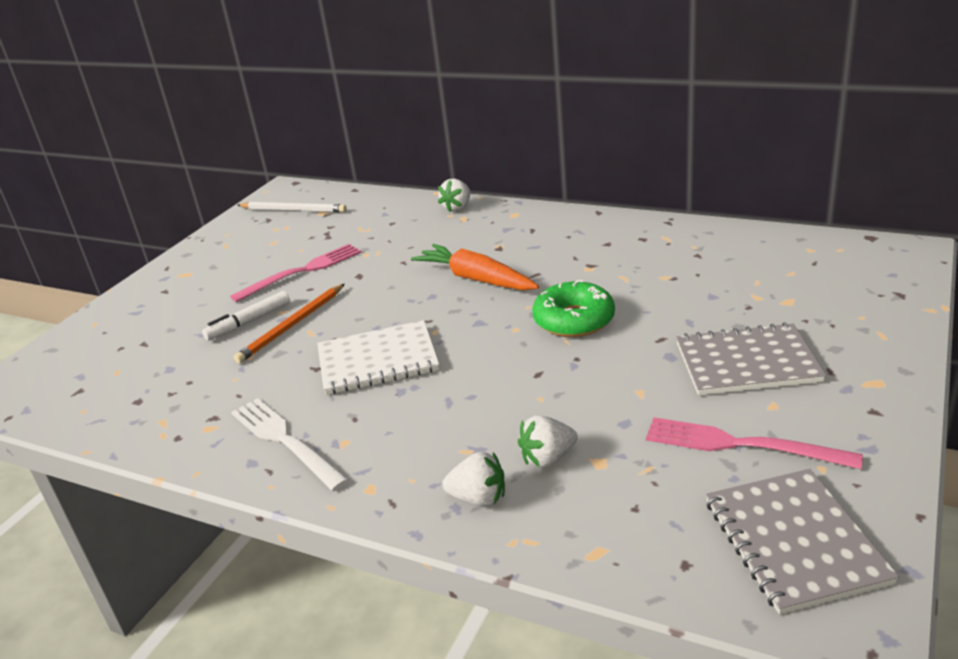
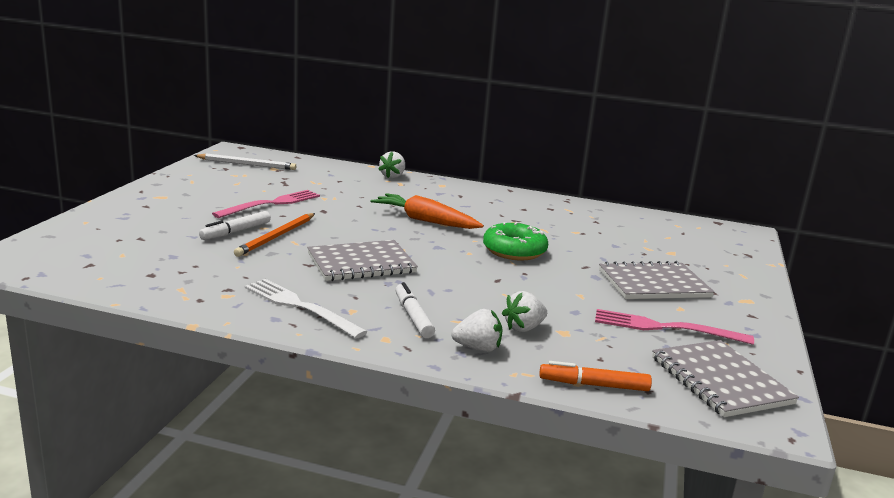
camera: 15 degrees left, 10 degrees down
white notebook [317,320,439,395] -> grey notebook [307,240,418,281]
none -> white marker [396,282,435,338]
none -> orange marker [539,361,652,391]

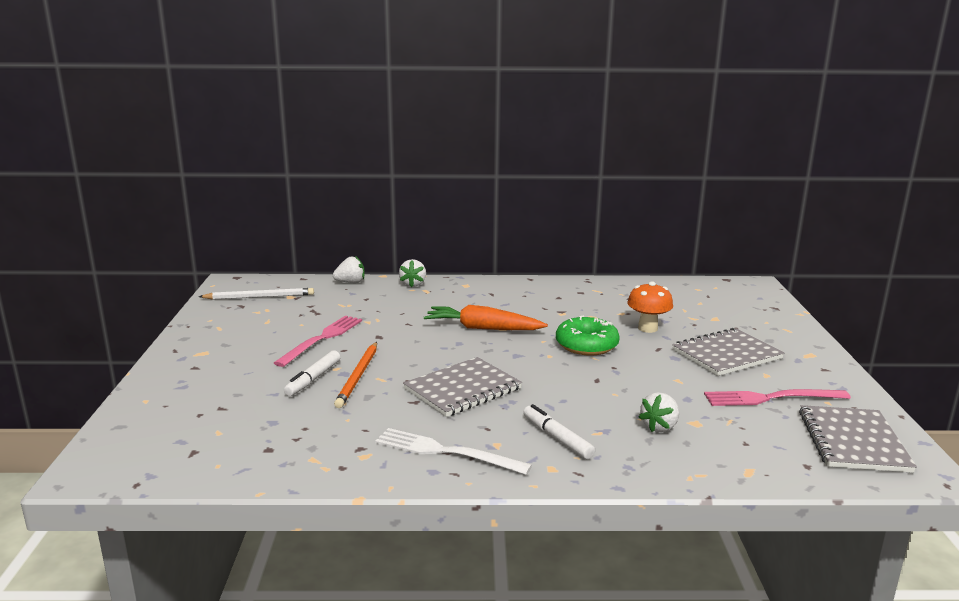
camera: 15 degrees left, 0 degrees up
white strawberry [451,309,503,352] -> white strawberry moved to [333,256,364,283]
orange marker [539,361,652,391] -> none
grey notebook [652,340,799,417] -> grey notebook turned 45 degrees clockwise [799,405,917,473]
none -> orange mushroom [627,282,673,333]

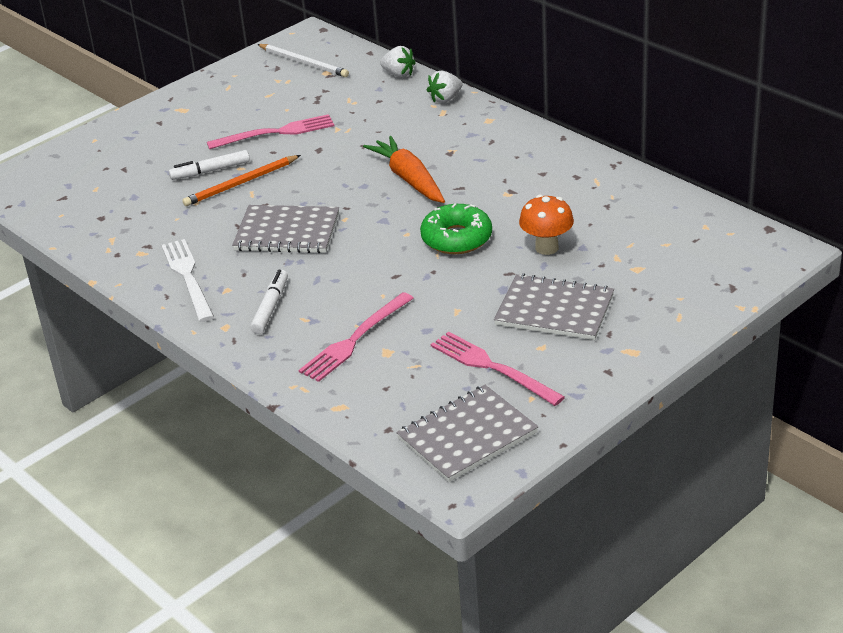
camera: 50 degrees right, 15 degrees up
white strawberry [639,392,679,432] -> pink fork [298,292,414,382]

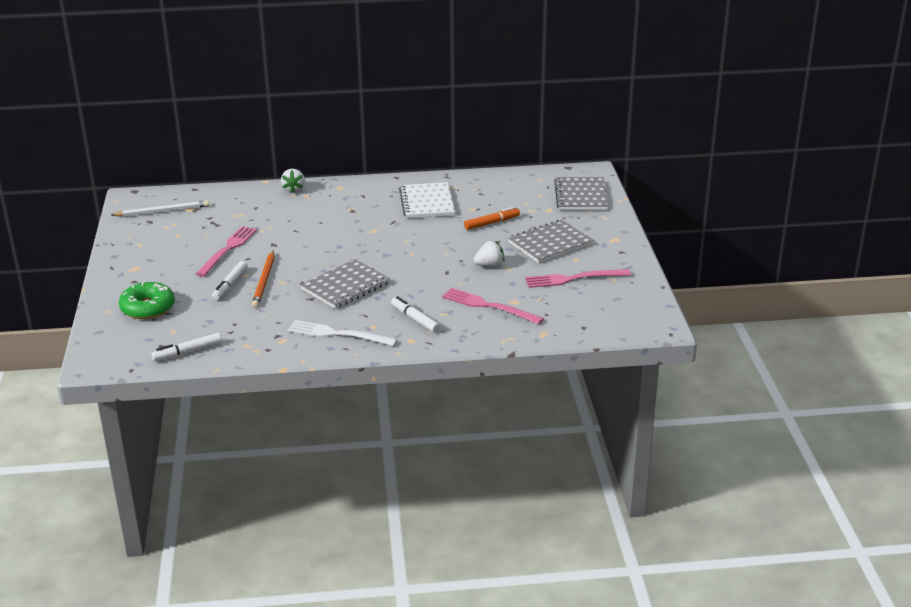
camera: 55 degrees left, 5 degrees down
pink fork [298,292,414,382] -> pink fork turned 135 degrees clockwise [442,288,544,324]
orange carrot [363,136,445,203] -> none
white strawberry [380,46,416,77] -> white strawberry moved to [473,241,505,267]
grey notebook [396,385,538,482] -> grey notebook moved to [554,177,608,210]
green donut [420,204,492,254] -> green donut moved to [119,281,175,319]
orange mushroom [519,194,574,255] -> orange marker [464,207,520,230]
none -> white marker [151,333,222,361]
none -> white notebook [399,182,455,218]

